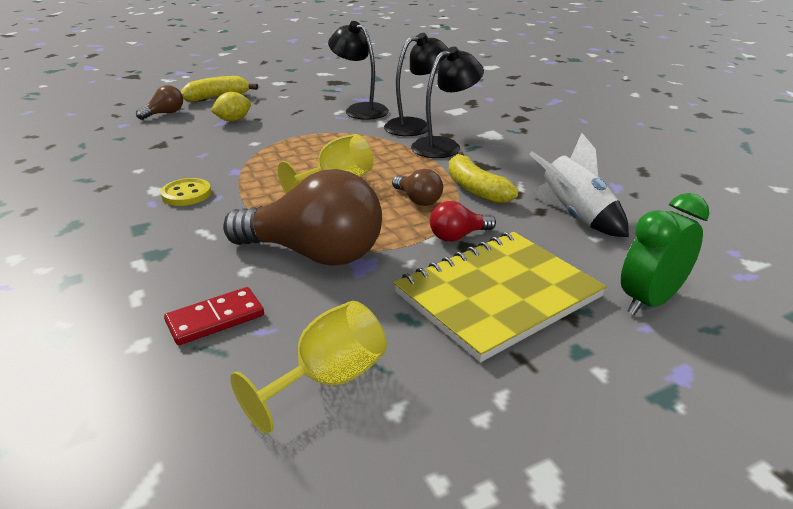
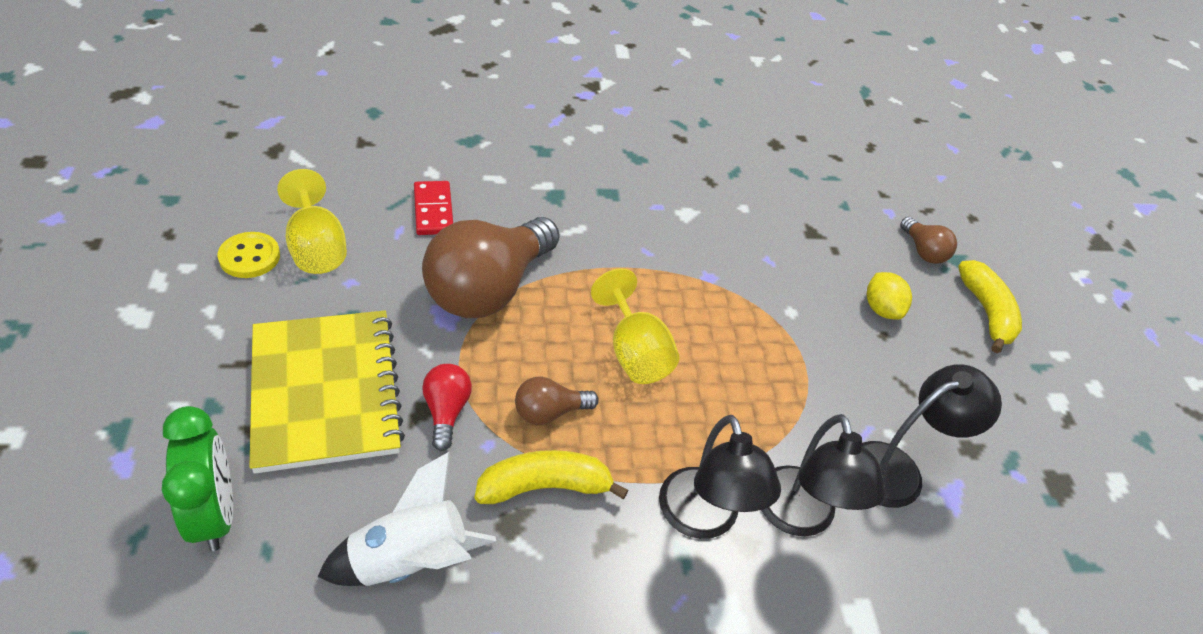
camera: 105 degrees right, 15 degrees up
yellow button [160,178,211,206] -> yellow button moved to [217,232,280,278]

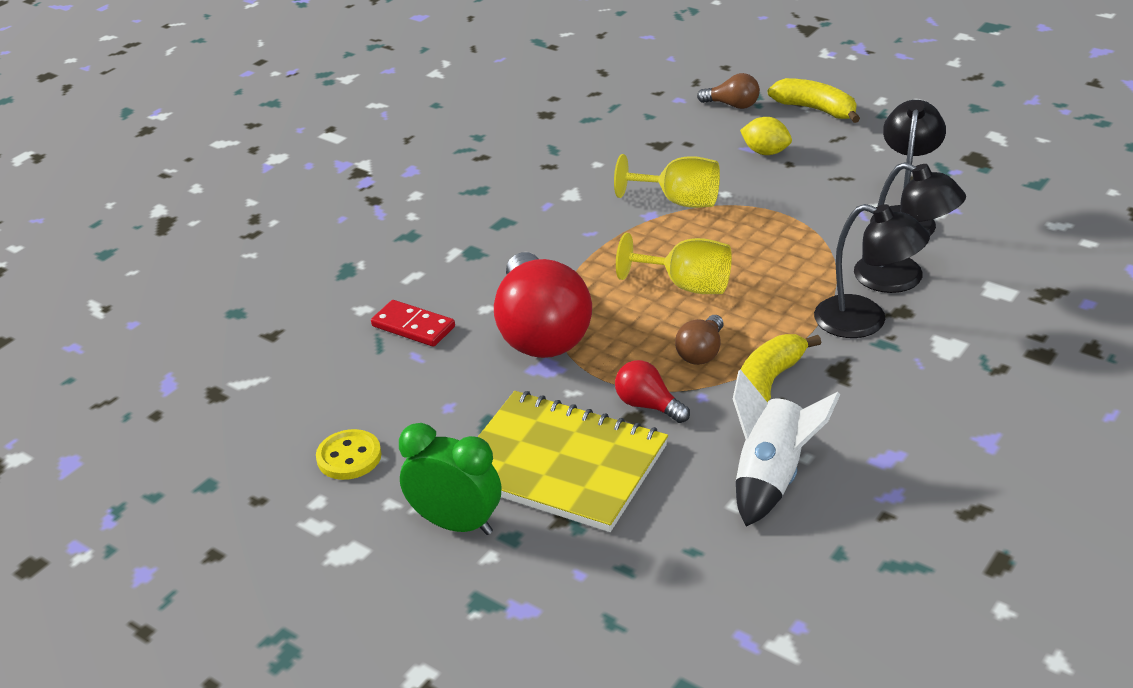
camera: 40 degrees left, 10 degrees down
green clock [162,406,233,551] -> green clock moved to [399,423,501,535]
yellow goblet [277,169,347,274] -> yellow goblet moved to [614,154,720,208]
brown light bulb [422,217,560,318] -> red light bulb [494,252,592,358]

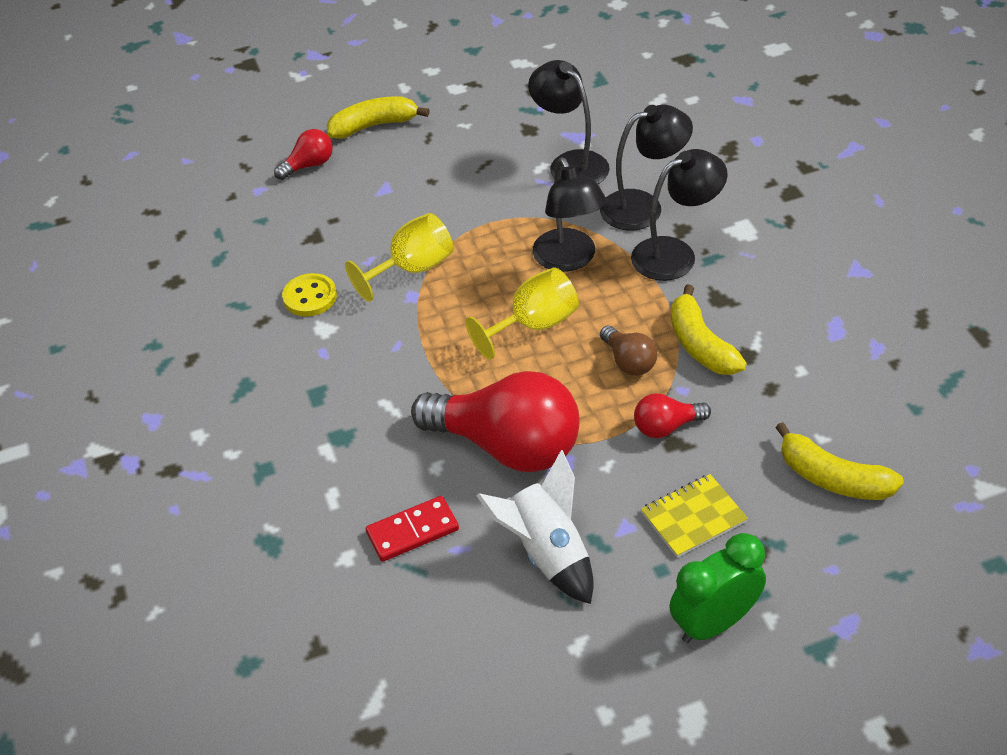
camera: 55 degrees left, 10 degrees up
yellow button [316,429,382,480] -> yellow button moved to [282,273,337,317]
yellow notebook [478,391,668,532] -> yellow notebook [641,474,748,558], size x0.50
brown light bulb [697,73,760,109] -> red light bulb [274,129,332,180]
white rocket [733,369,840,526] -> white rocket moved to [477,450,594,604]
yellow lemon [740,117,792,155] -> none
none -> black lamp [533,157,607,272]
none -> yellow banana [775,422,904,500]

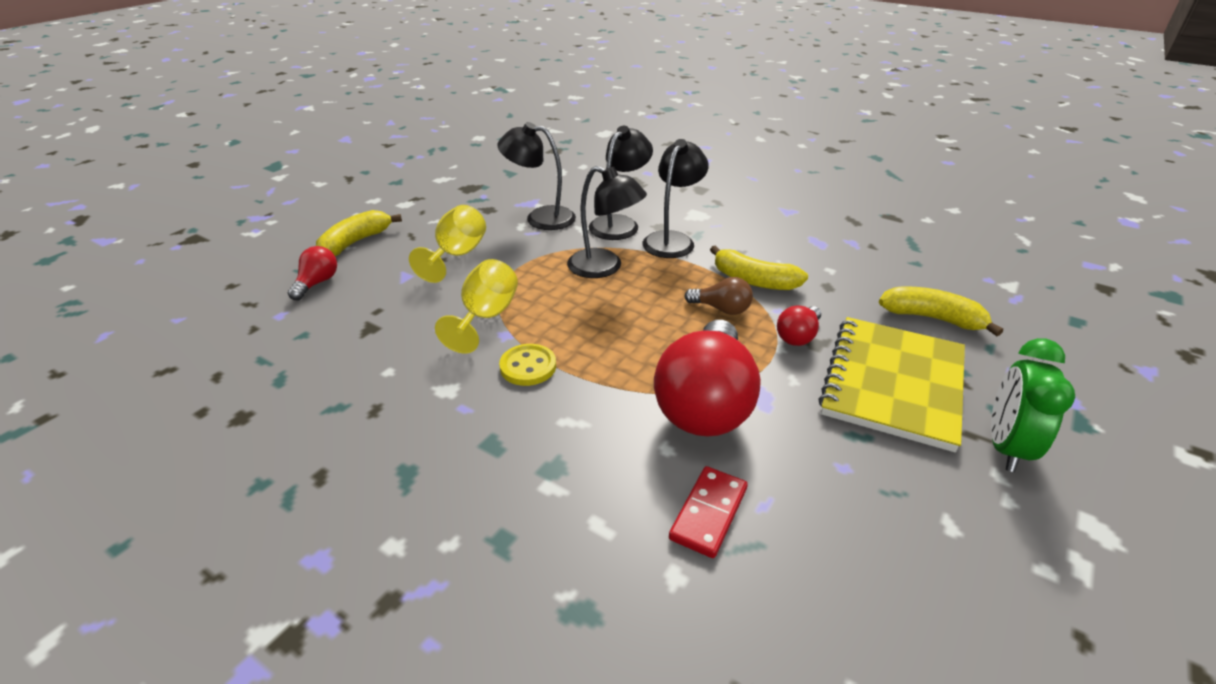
camera: 40 degrees left, 10 degrees down
yellow button [282,273,337,317] -> yellow button moved to [499,344,556,386]
red light bulb [411,371,579,472] -> red light bulb turned 120 degrees clockwise [654,320,761,436]
yellow goblet [466,268,579,360] -> yellow goblet moved to [409,205,486,283]
white rocket [477,450,594,604] -> none
yellow notebook [641,474,748,558] -> yellow notebook [819,317,965,452], size x2.02
yellow banana [775,422,904,500] -> yellow banana turned 150 degrees counterclockwise [879,286,1003,336]

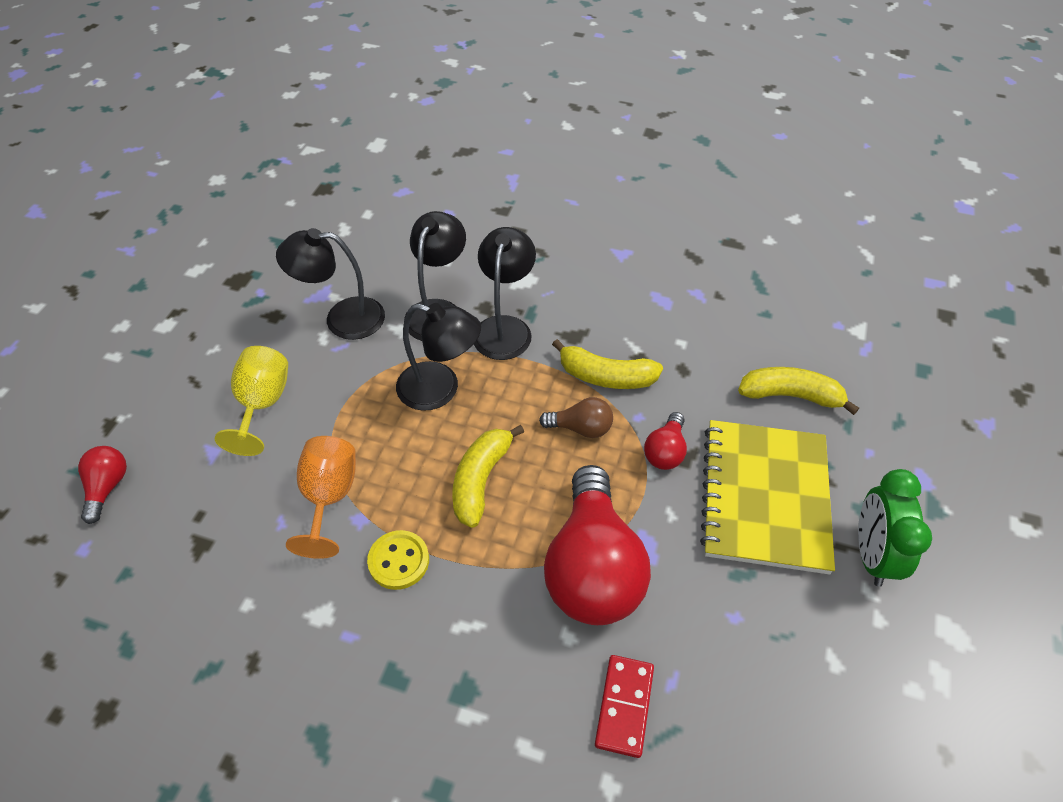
camera: 15 degrees left, 15 degrees up
yellow banana [316,210,402,256] -> yellow banana moved to [452,425,524,528]
yellow goblet [435,259,518,354] -> orange goblet [286,436,356,559]

